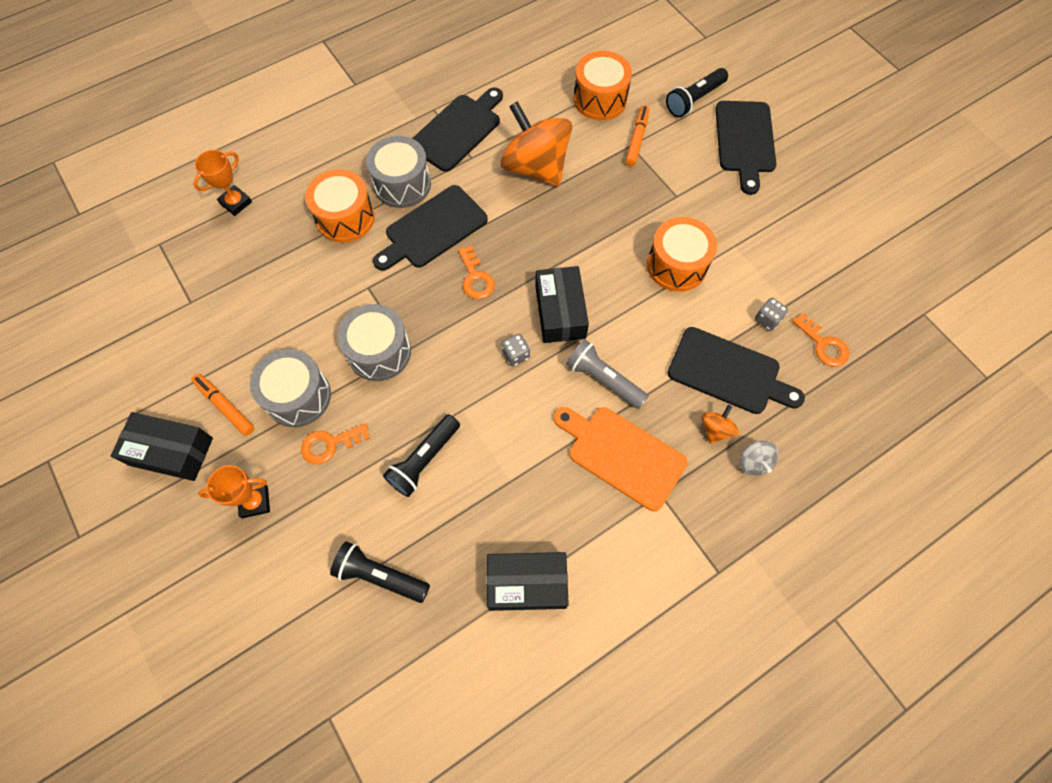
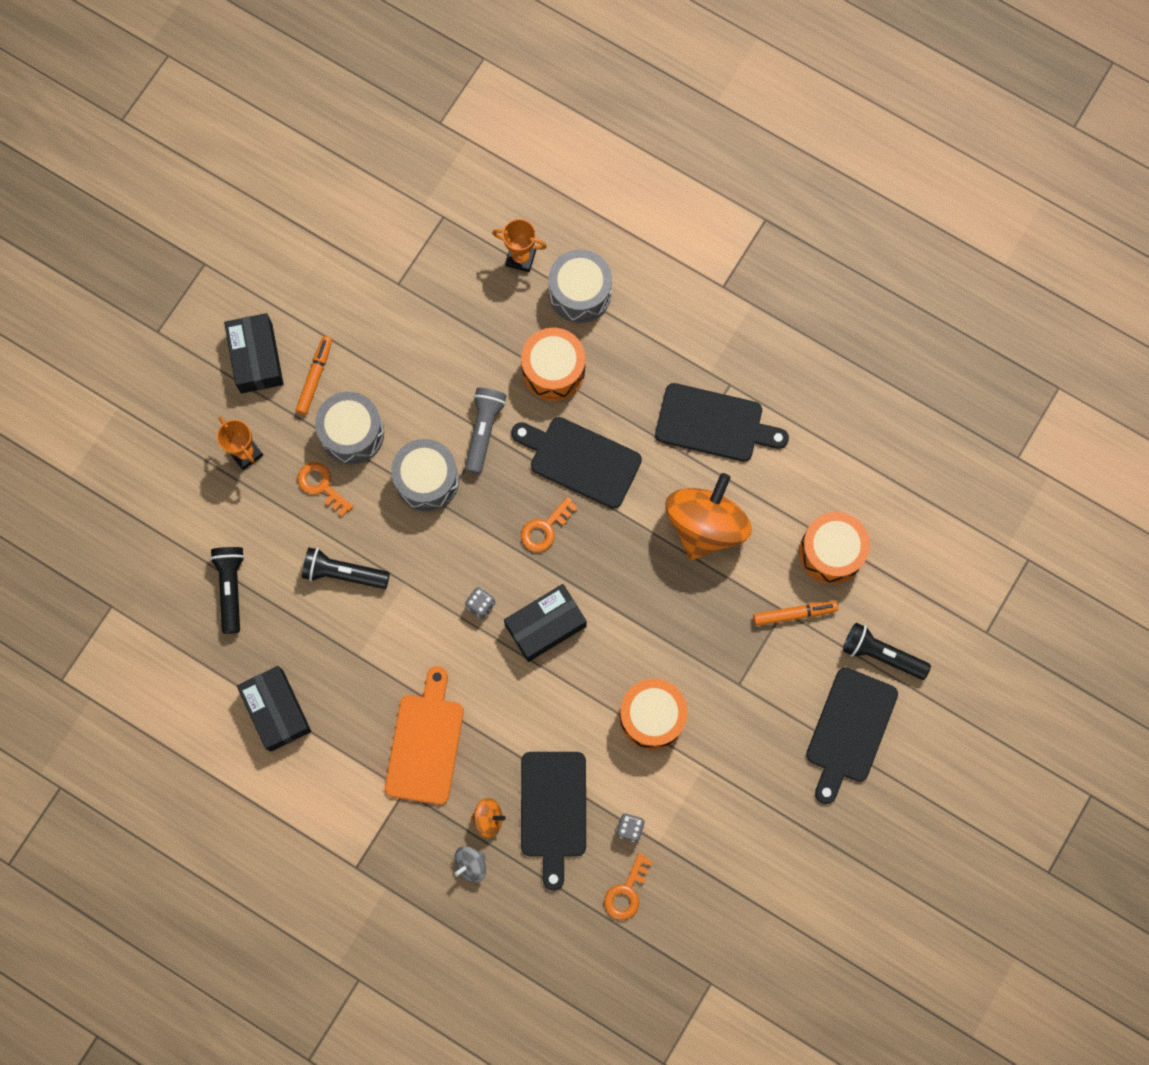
camera: 65 degrees right, 10 degrees up
grey drum [366,136,431,208] -> grey drum moved to [549,249,612,323]
grey flashlight [566,339,649,409] -> grey flashlight moved to [465,388,507,474]
black cutting board [716,101,776,195] -> black cutting board turned 45 degrees counterclockwise [806,667,898,804]

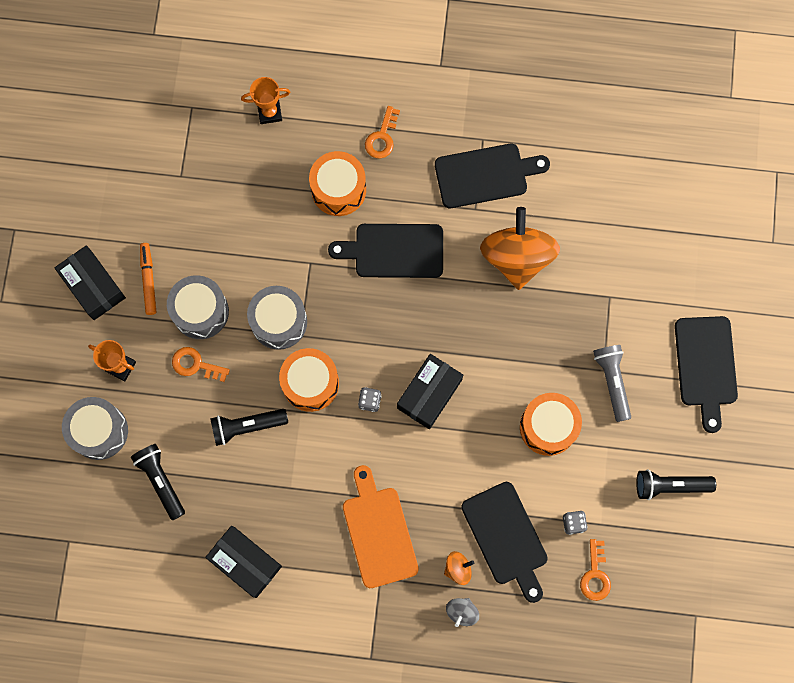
camera: 25 degrees left, 0 degrees up
grey flashlight [465,388,507,474] -> grey flashlight moved to [593,345,631,422]
orange key [521,497,578,552] -> orange key moved to [365,106,400,159]
grey drum [549,249,612,323] -> grey drum moved to [62,397,128,460]
orange marker [753,601,838,626] -> none
orange drum [799,512,870,584] -> orange drum moved to [279,348,339,412]
black flashlight [843,623,931,680] -> black flashlight moved to [636,469,716,500]

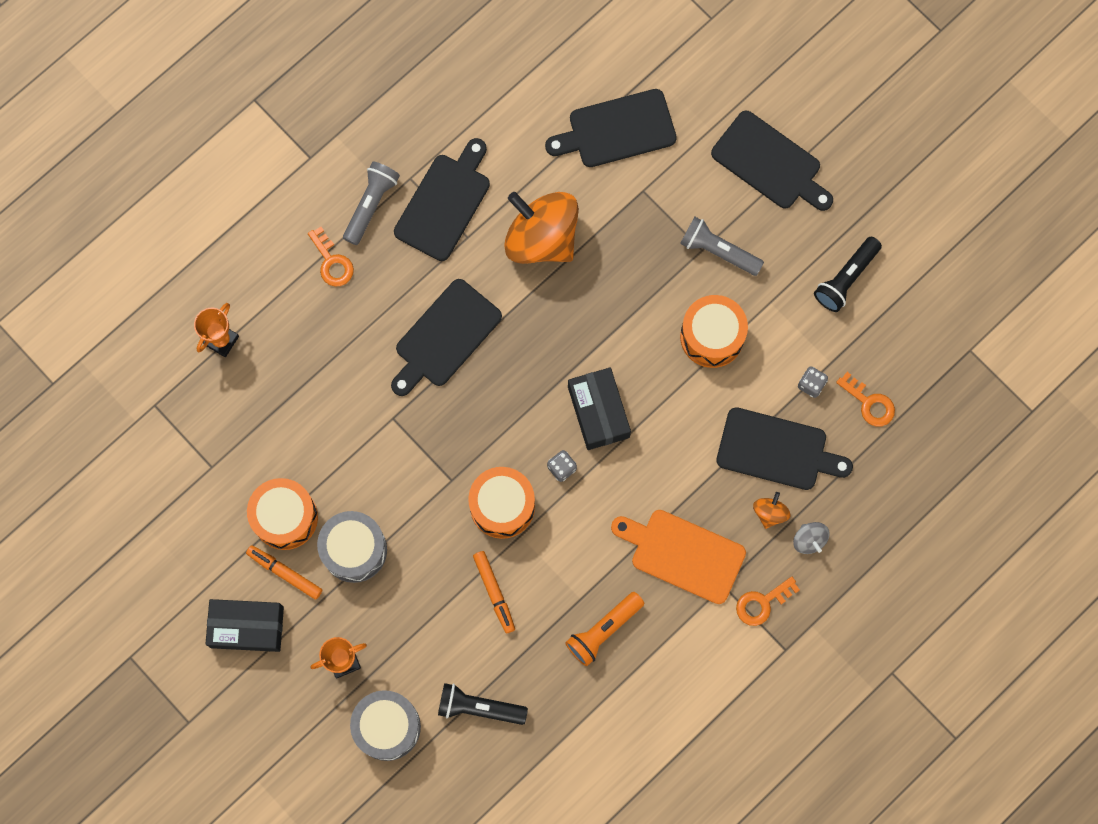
camera: 50 degrees left, 0 degrees up
orange key [172,347,230,382] -> orange key moved to [736,577,800,626]
black box [205,526,282,598] -> none
black flashlight [210,409,288,446] -> orange marker [473,551,515,633]
grey drum [247,286,307,350] -> none
orange drum [309,151,366,216] -> orange drum moved to [247,478,318,550]
none -> grey flashlight [343,161,400,245]
none -> black cutting board [545,89,677,167]
none -> orange flashlight [565,592,645,666]

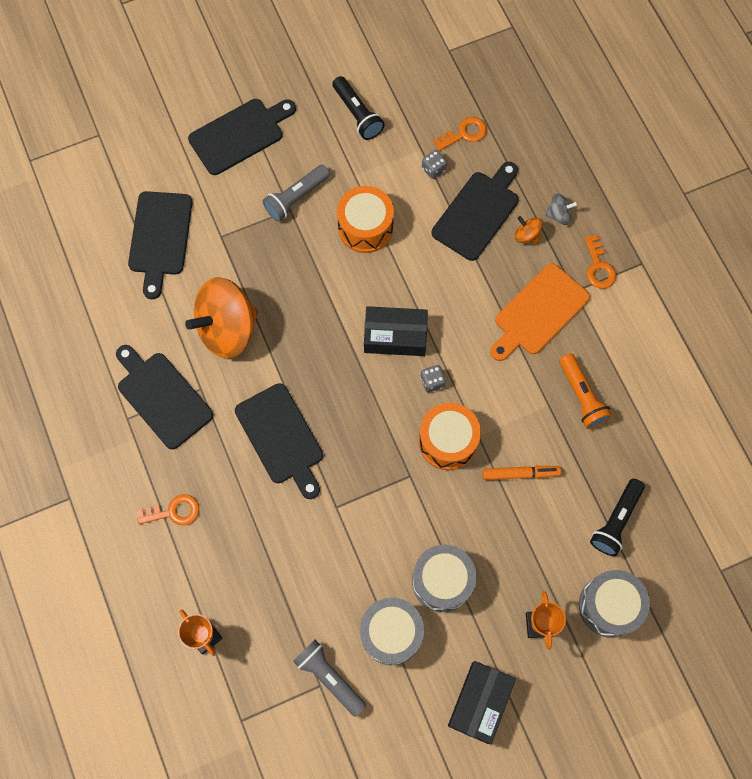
camera: 70 degrees left, 5 degrees down
orange marker [246,545,322,600] -> none
orange drum [247,478,318,550] -> grey drum [360,598,424,665]
grey flashlight [343,161,400,245] -> grey flashlight moved to [293,640,366,717]

